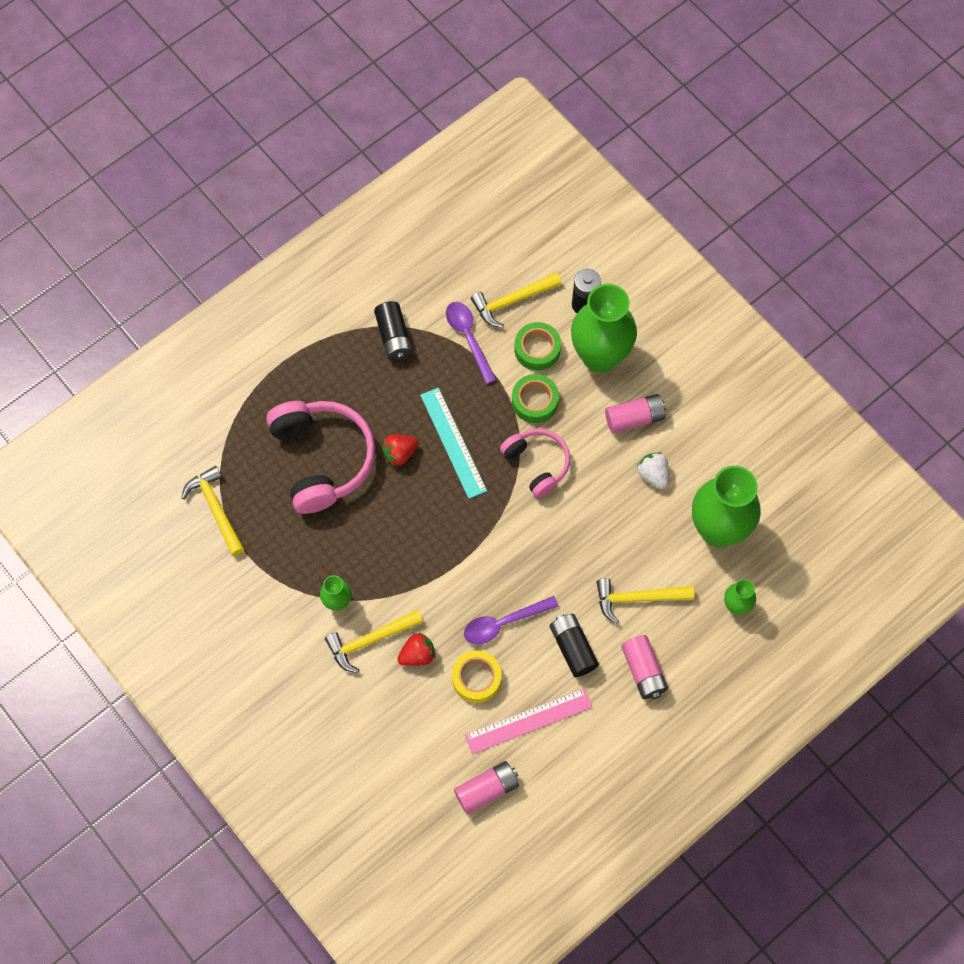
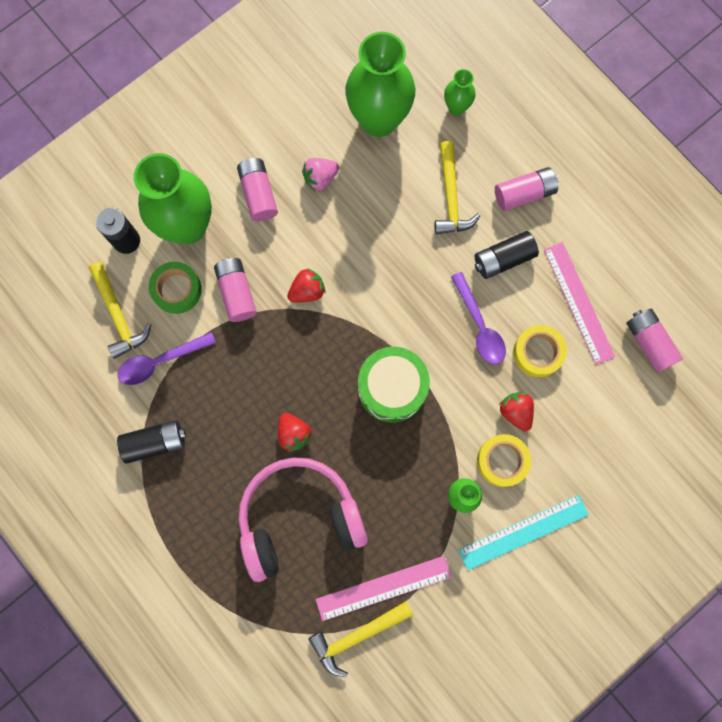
camera: 90 degrees left, 10 degrees up
yellow hammer [325,610,423,673] -> yellow tape [477,434,531,487]
turquoise ruler [420,388,487,499] -> turquoise ruler moved to [459,495,589,570]
pink headphones [500,429,570,498] -> red strawberry [287,268,326,302]
green tape [512,374,559,423] -> pink battery [214,258,257,322]
white strawberry [636,452,669,489] -> pink strawberry [302,158,339,191]
none -> pink ruler [316,556,451,621]
none -> green drum [358,347,430,422]

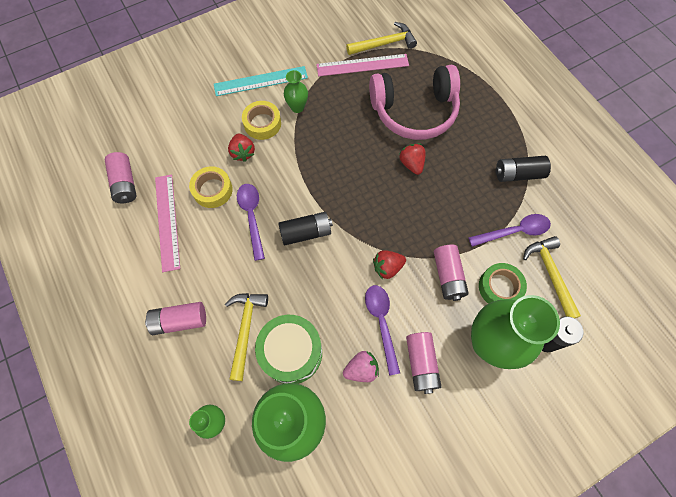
camera: 170 degrees left, 10 degrees down
green drum [358,347,430,422] -> green drum moved to [255,315,322,384]
black battery [475,231,539,279] -> black battery moved to [278,212,333,245]
none -> purple spoon [365,285,400,376]

